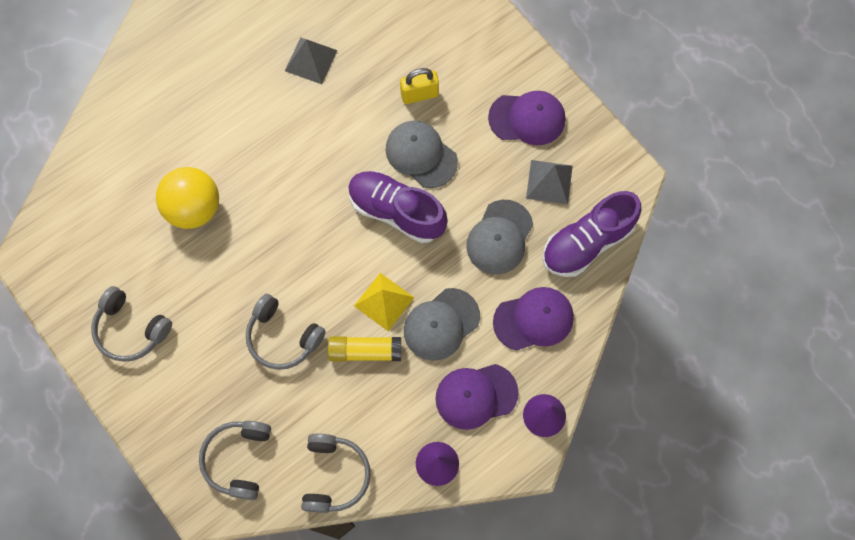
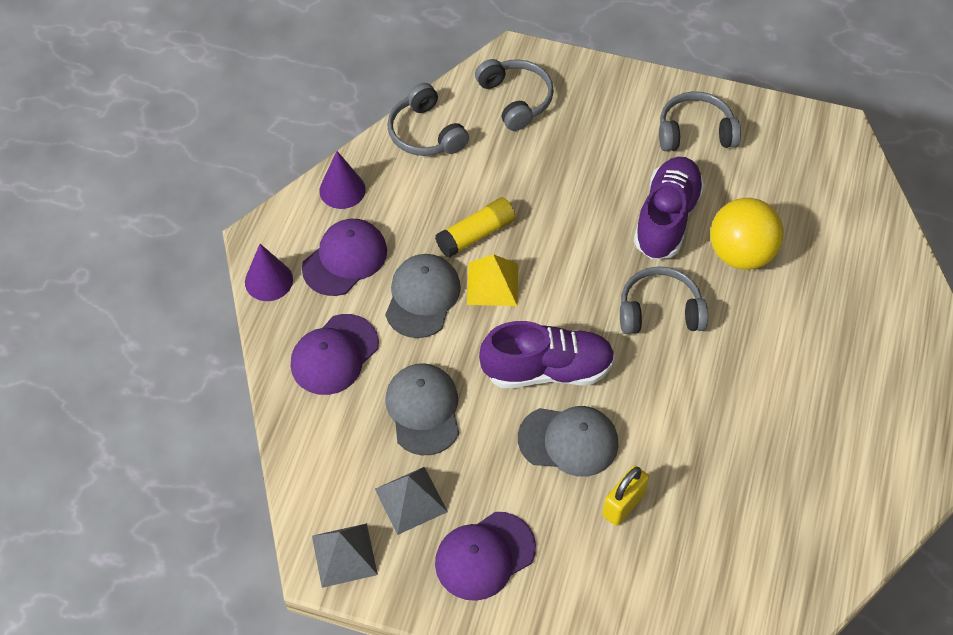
camera: 145 degrees right, 15 degrees down
grey headphones [246,294,326,370] -> grey headphones moved to [620,266,708,334]
grey pyramid [285,37,338,84] -> grey pyramid moved to [312,523,378,588]
purple shoe [542,191,641,277] -> purple shoe moved to [634,157,705,259]

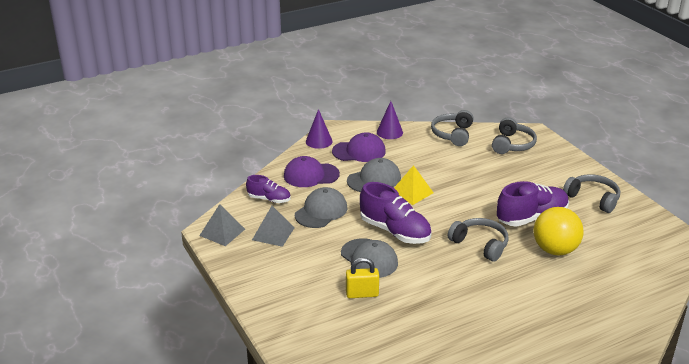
camera: 45 degrees right, 25 degrees down
yellow glue stick [435,197,516,258] -> none
purple cap [435,512,536,601] -> none
none -> purple shoe [246,175,291,203]

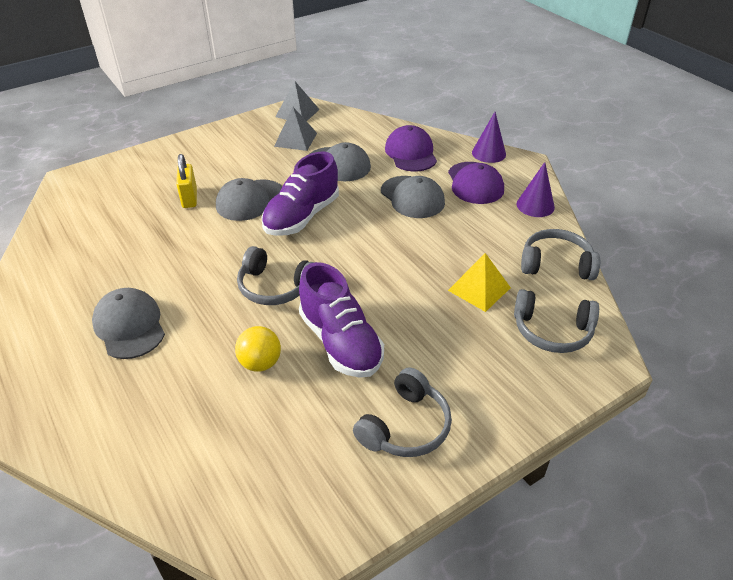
camera: 85 degrees right, 10 degrees up
purple shoe [246,175,291,203] -> none
yellow pyramid [394,165,434,205] -> yellow pyramid moved to [448,253,511,312]
grey headphones [448,218,509,262] -> grey headphones turned 75 degrees clockwise [237,246,314,305]
yellow ball [533,207,584,256] -> yellow ball [235,326,281,372], size x0.62
none -> grey cap [92,288,165,359]

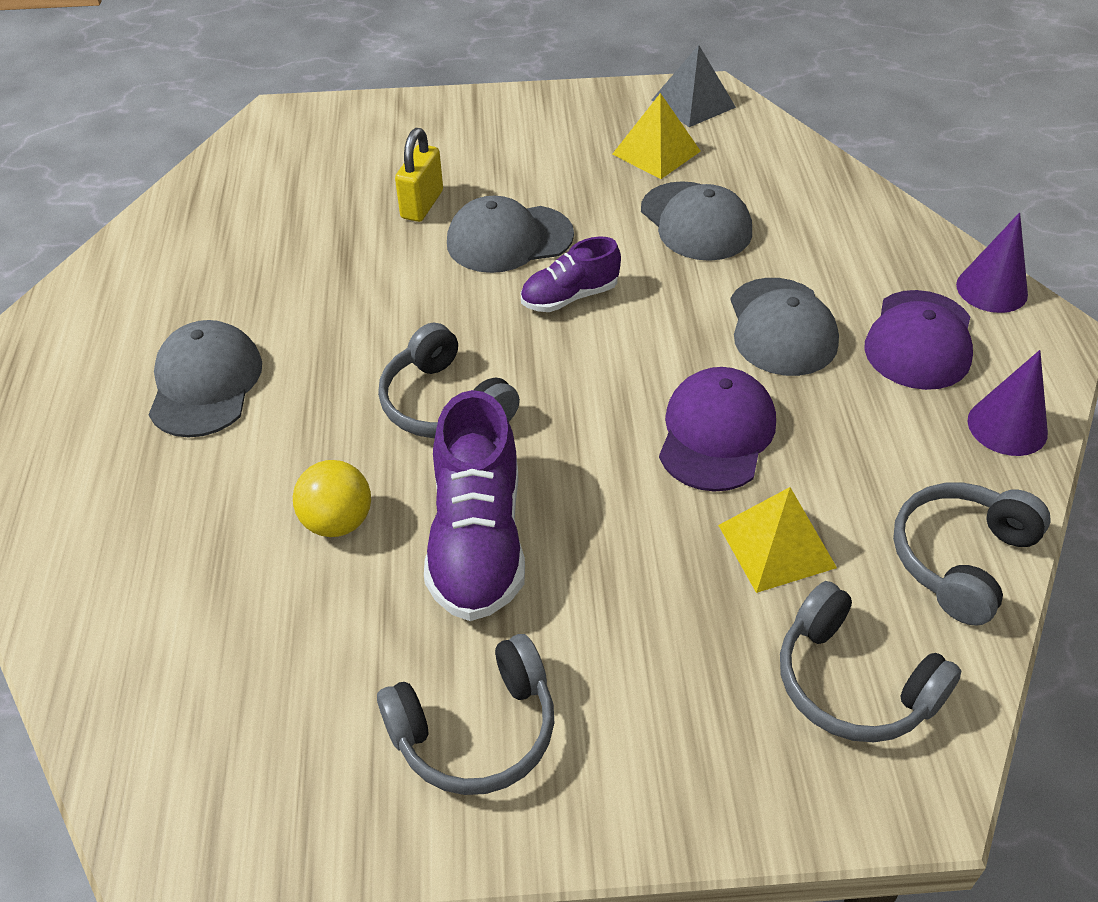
camera: 30 degrees right, 5 degrees up
purple shoe [261,152,339,236] -> purple shoe [520,236,621,312], size x0.58
grey pyramid [274,107,317,151] -> yellow pyramid [612,93,701,179]
purple cap [385,125,437,172] -> purple cap moved to [659,367,776,492]
grey headphones [521,229,600,280] -> grey headphones turned 90 degrees counterclockwise [893,483,1051,626]

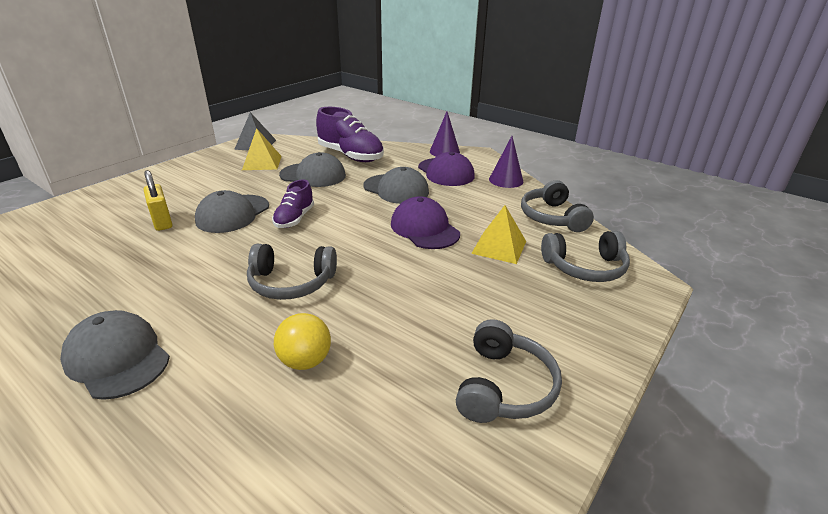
camera: 50 degrees left, 15 degrees down
purple shoe [424,390,525,621] -> purple shoe moved to [316,107,384,162]

